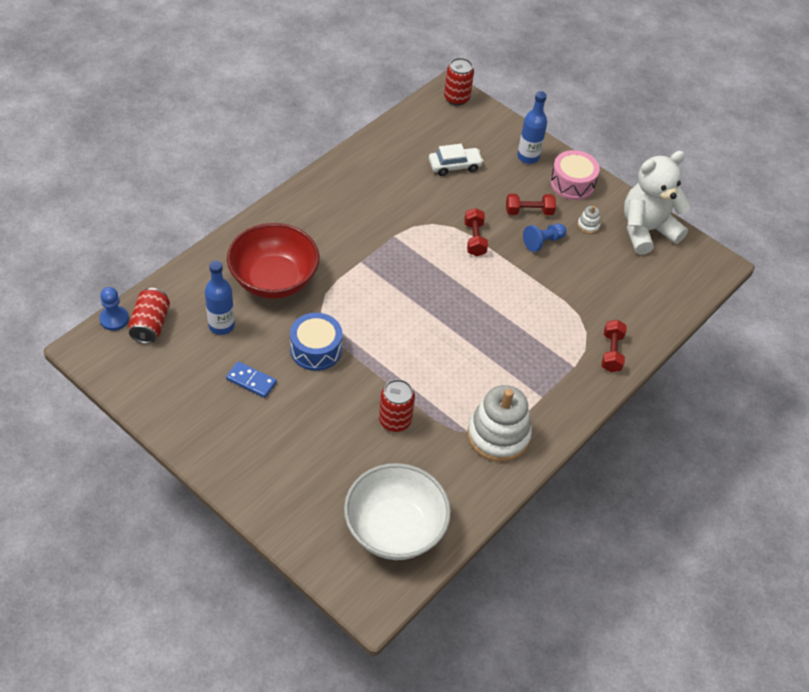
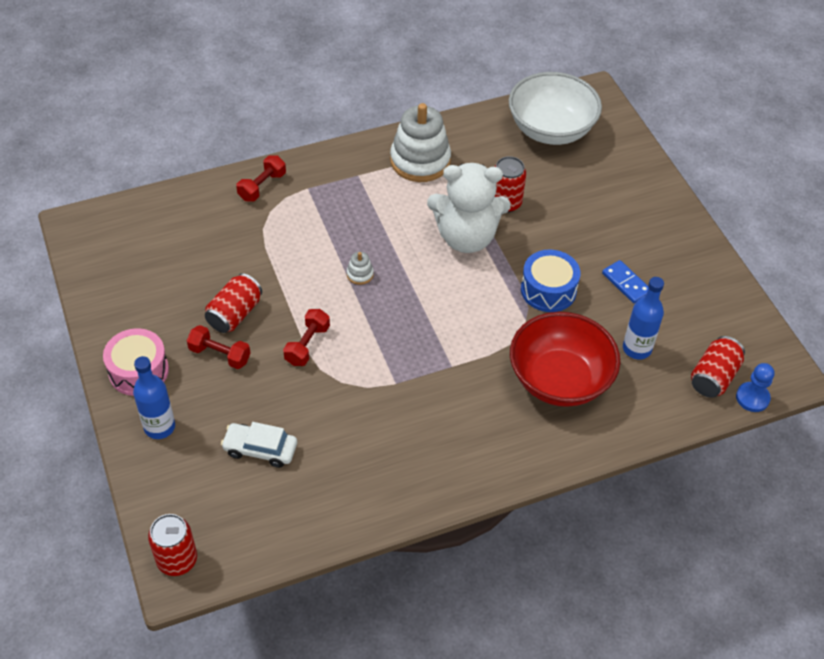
camera: 150 degrees left, 0 degrees up
blue pawn [523,224,566,252] -> red can [205,273,262,333]
white stacking toy [577,206,601,234] -> white stacking toy moved to [347,252,374,285]
white teddy bear [624,151,691,255] -> white teddy bear moved to [427,163,511,253]

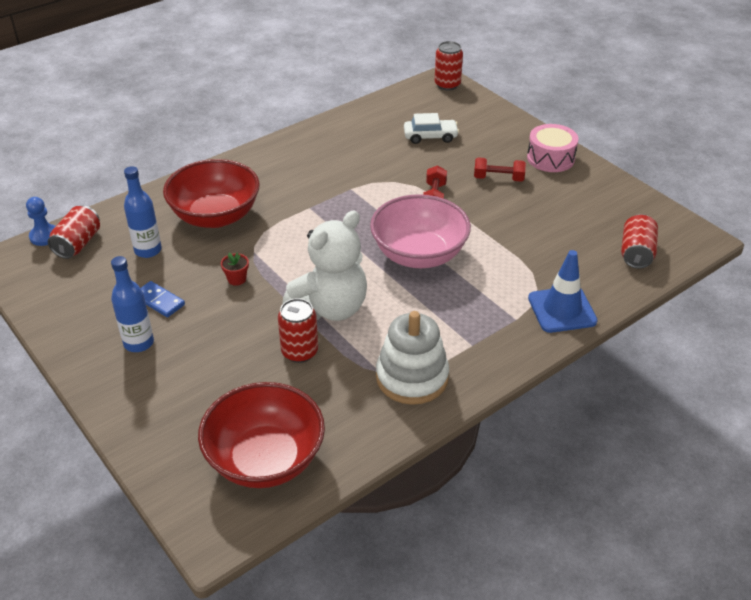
camera: 165 degrees right, 10 degrees down
blue bottle [133,356,175,439] -> blue bottle moved to [111,256,154,352]
red can [205,273,262,333] -> red can moved to [621,214,658,269]
red dumbbell [236,155,286,202] -> blue traffic cone [528,250,598,333]
white stacking toy [347,252,374,285] -> pink bowl [370,194,471,268]
white teddy bear [427,163,511,253] -> white teddy bear turned 150 degrees clockwise [282,211,367,321]
white bowl [509,72,602,145] -> red bowl [198,382,325,488]
blue drum [521,250,580,312] -> red flower pot [221,252,249,286]

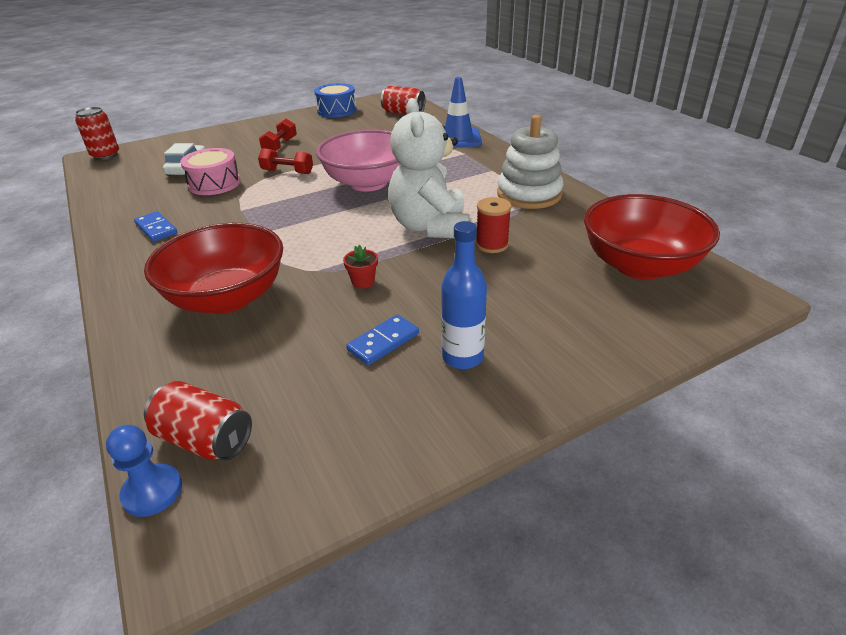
camera: 80 degrees left, 5 degrees down
blue bottle [124,166,162,258] -> none
red can [278,298,318,363] -> red spool [476,197,512,253]
white teddy bear [282,211,367,321] -> white teddy bear turned 150 degrees counterclockwise [388,98,470,238]
pink drum [527,124,578,172] -> pink drum moved to [180,148,241,195]
none -> blue domino [134,211,177,242]
none -> blue drum [314,83,357,118]

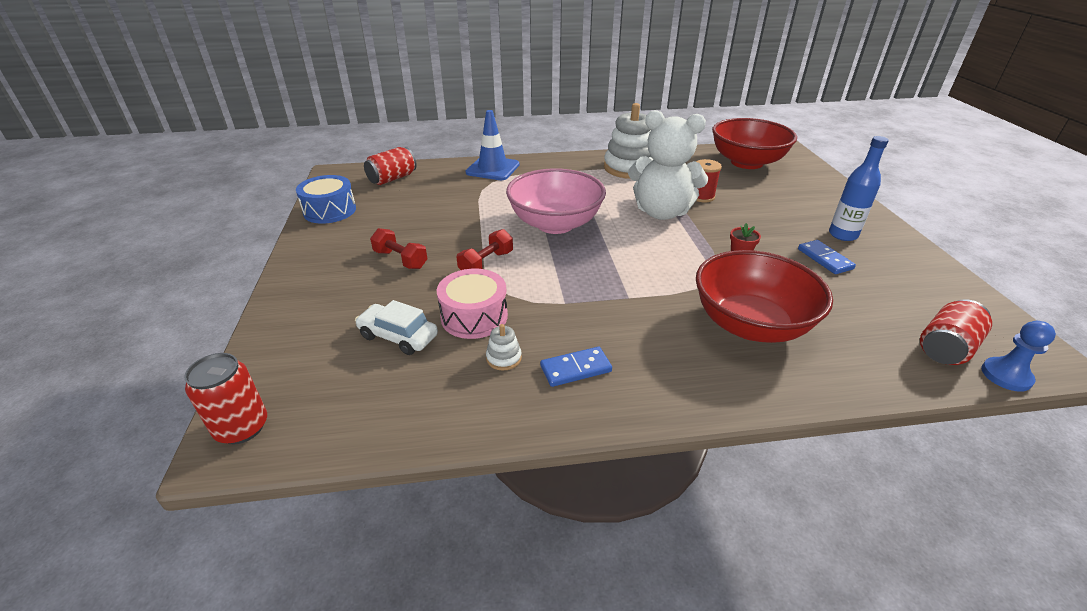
camera: 70 degrees left, 0 degrees up
none -> white stacking toy [486,324,522,371]

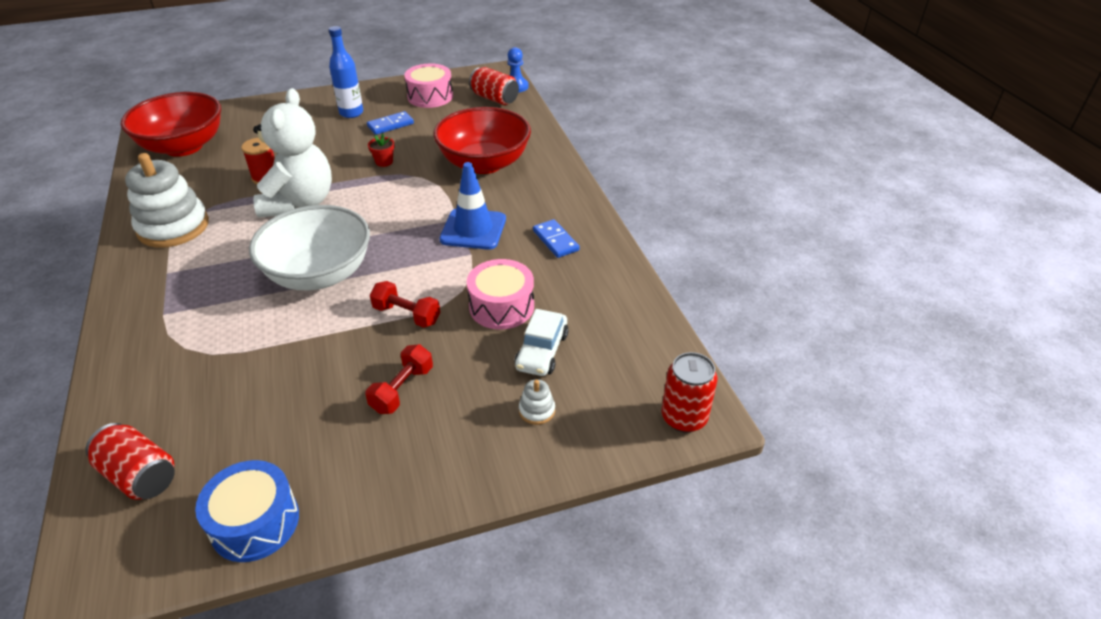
camera: 100 degrees left, 5 degrees up
blue traffic cone [466,110,520,180] -> blue traffic cone moved to [440,162,506,250]
white stacking toy [486,324,522,371] -> white stacking toy moved to [519,379,555,425]
pink bowl [506,168,606,234] -> white bowl [249,205,370,291]
none -> pink drum [404,63,453,108]

